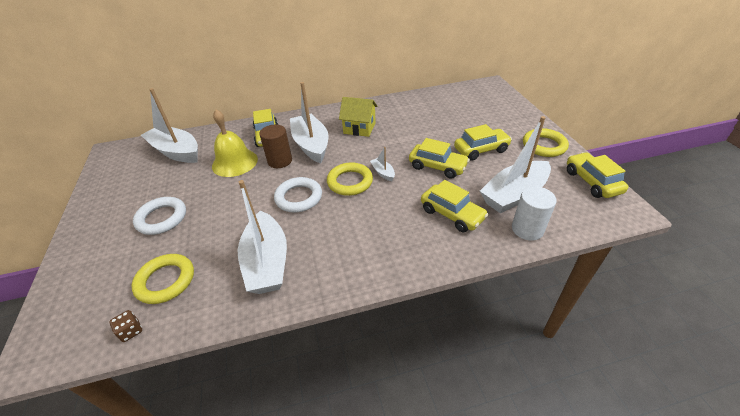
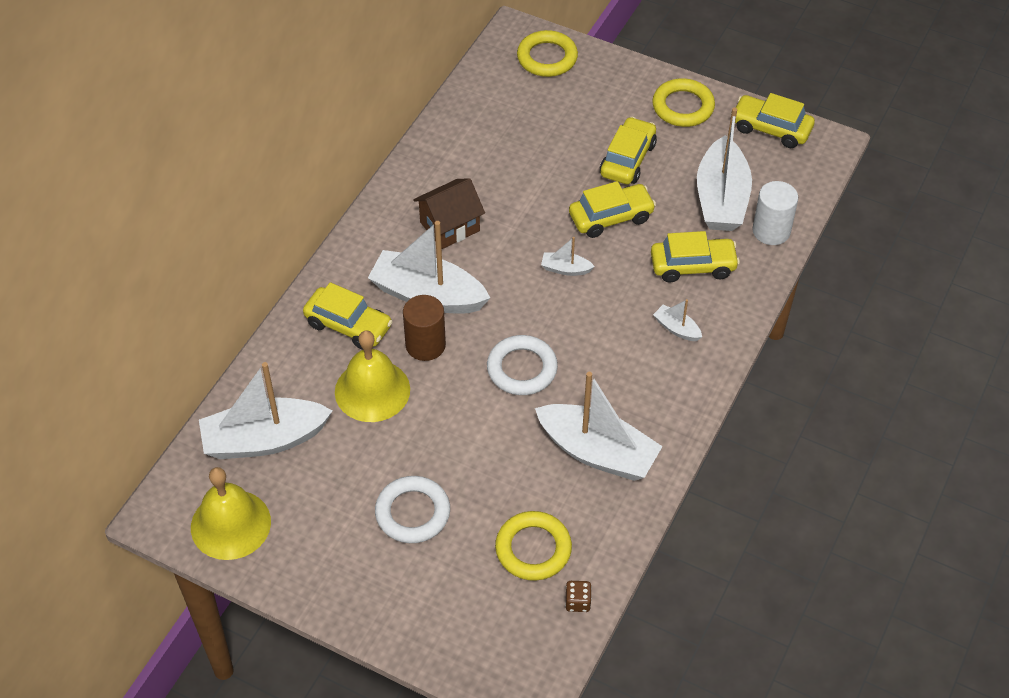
camera: 50 degrees left, 10 degrees up
yellow ring [327,162,373,196] -> yellow ring moved to [517,30,578,77]
yellow house [339,97,378,137] -> brown house [413,178,485,249]
none -> yellow bell [191,467,271,560]
none -> white boat [653,299,702,341]

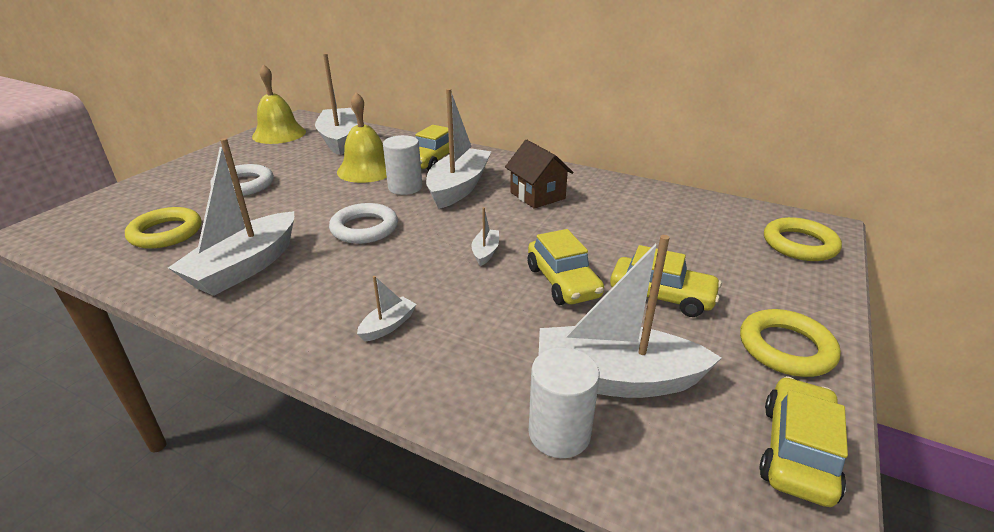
camera: 90 degrees right, 20 degrees down
brown cylinder [403,295,446,361] -> white cylinder [383,135,422,195]
brown dice [565,581,592,612] -> none
yellow car [651,231,740,283] -> none

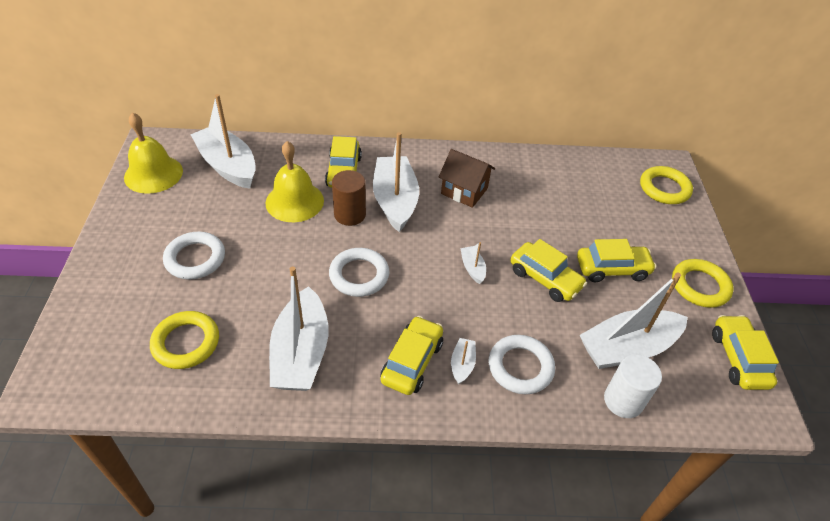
camera: 30 degrees left, 15 degrees up
white cylinder [383,135,422,195] -> brown cylinder [332,170,366,226]
none -> yellow car [380,316,443,395]
none -> white ring [489,335,555,394]

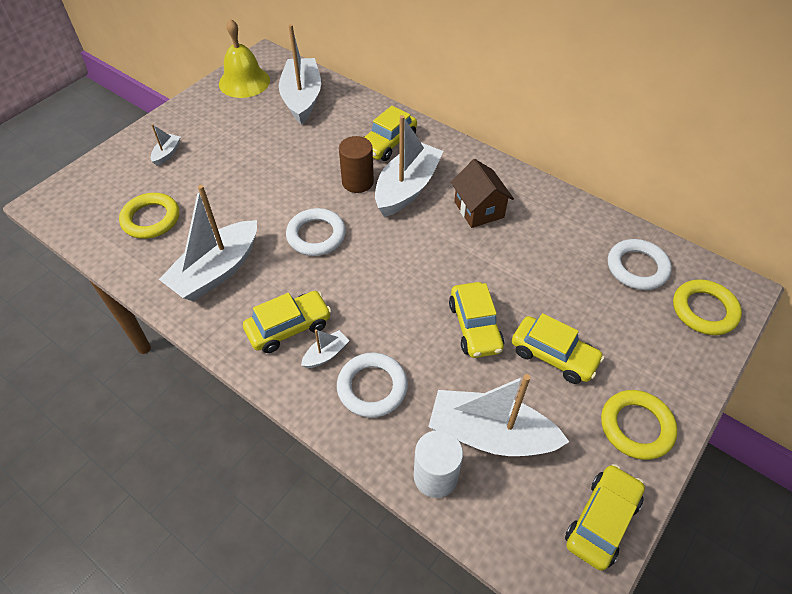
camera: 40 degrees right, 5 degrees up
white ring [163,231,225,280] -> white ring moved to [608,239,672,290]
yellow bell [266,141,324,222] -> none
white boat [460,242,486,284] -> white boat moved to [151,124,181,166]

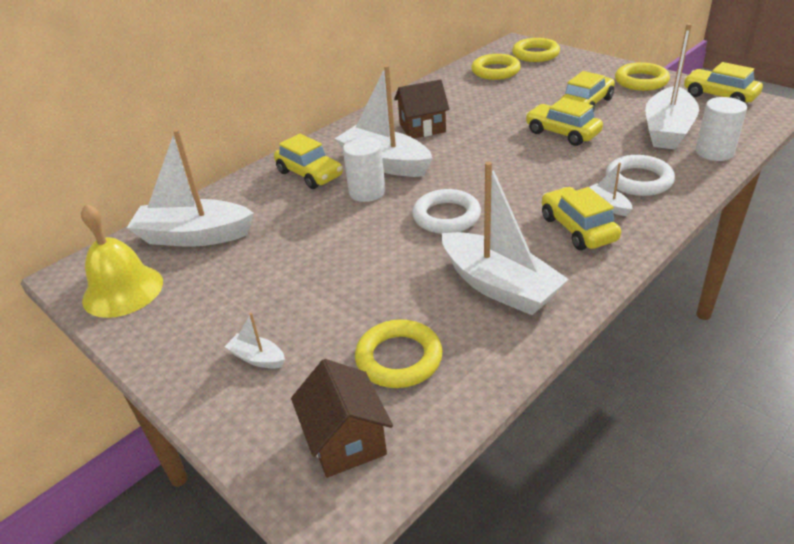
camera: 80 degrees left, 15 degrees down
brown cylinder [339,136,374,193] -> white cylinder [343,137,385,202]
yellow car [449,282,504,358] -> yellow car turned 135 degrees counterclockwise [525,97,603,146]
white ring [608,239,672,290] -> yellow ring [471,54,521,80]
none -> brown house [291,359,393,478]

